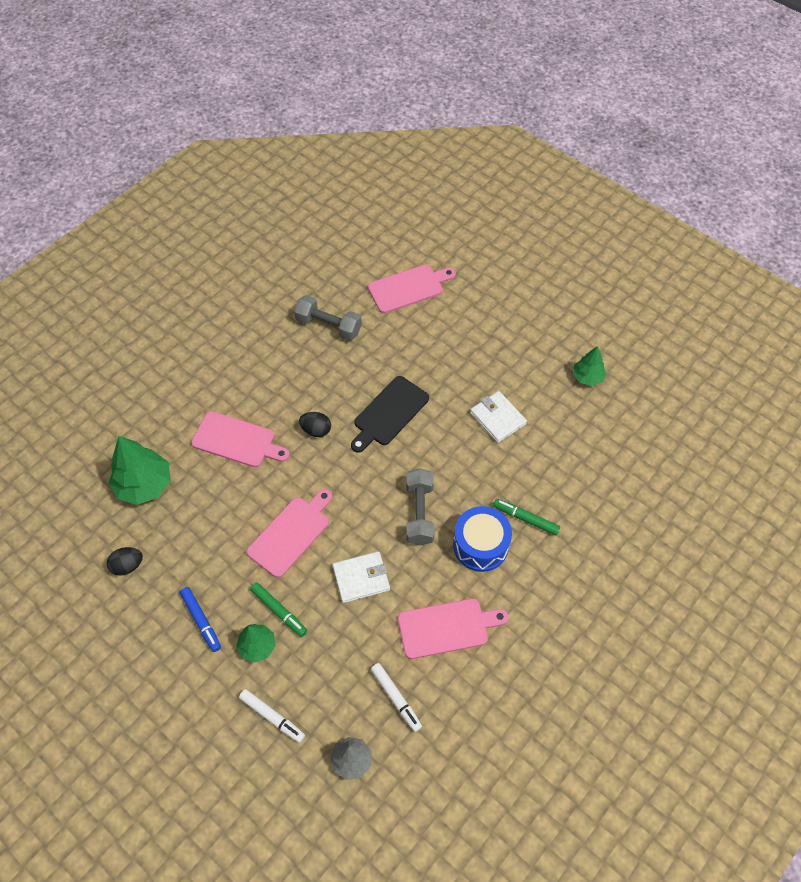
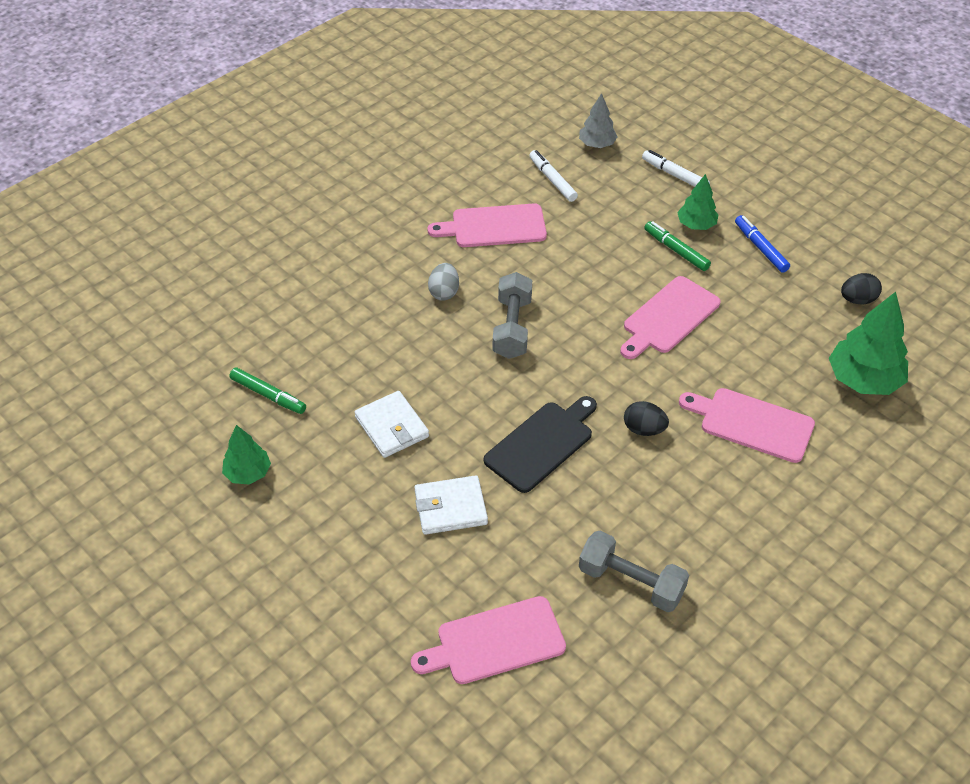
camera: 175 degrees left, 10 degrees down
white wallet [332,551,390,603] -> white wallet moved to [414,475,488,535]
blue drum [453,506,512,572] -> grey egg [428,263,459,301]
green marker [493,499,560,535] -> green marker moved to [229,367,306,414]

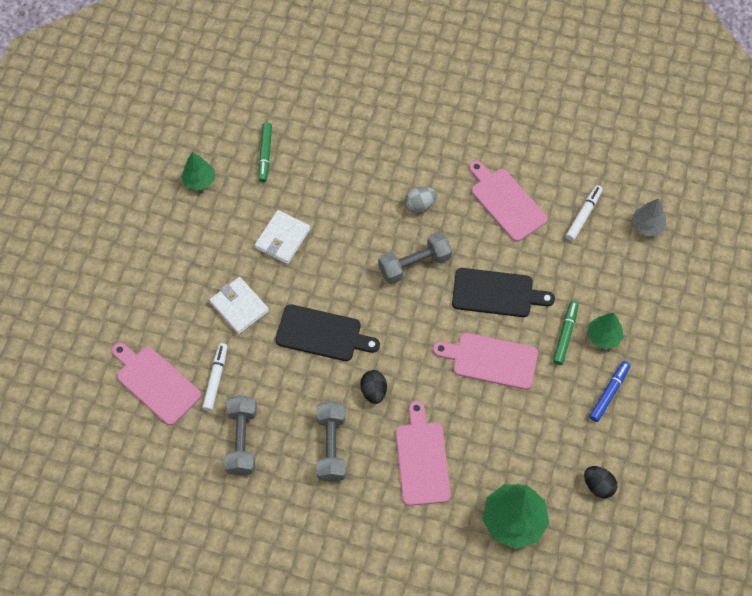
camera: 60 degrees right, 15 degrees up
white marker [642,150,710,187] -> white marker moved to [202,343,227,411]
none -> grey dumbbell [317,401,346,482]
none -> black cutting board [452,268,555,317]

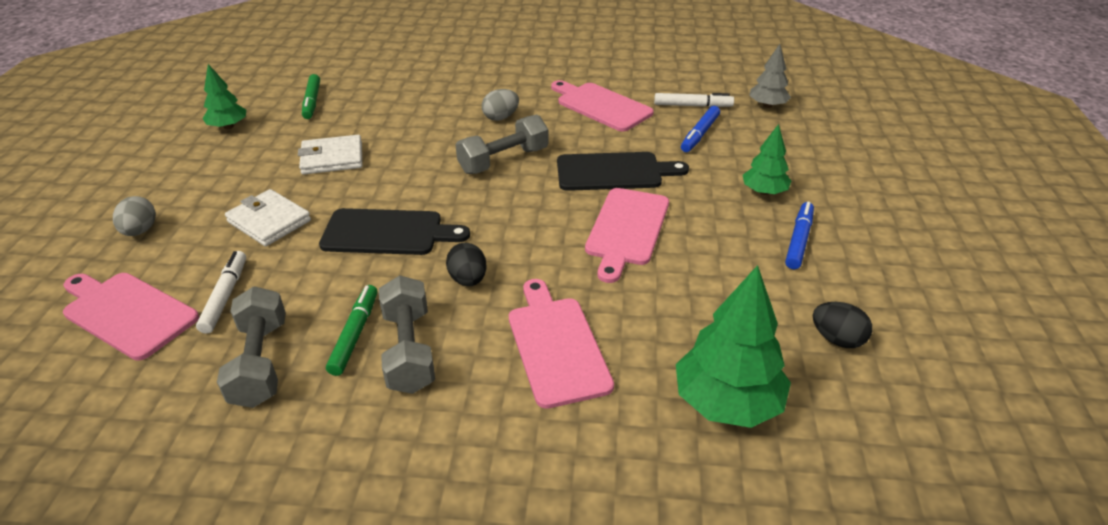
camera: 10 degrees left, 25 degrees down
white wallet [255,210,310,264] -> white wallet turned 60 degrees clockwise [298,135,362,175]
pink cutting board [433,333,538,390] -> pink cutting board turned 75 degrees counterclockwise [585,188,669,283]
green marker [553,300,579,365] -> green marker moved to [326,285,377,376]
white marker [566,185,603,241] -> white marker turned 75 degrees clockwise [654,93,734,107]
none -> grey egg [113,196,156,236]
none -> blue marker [681,106,720,152]

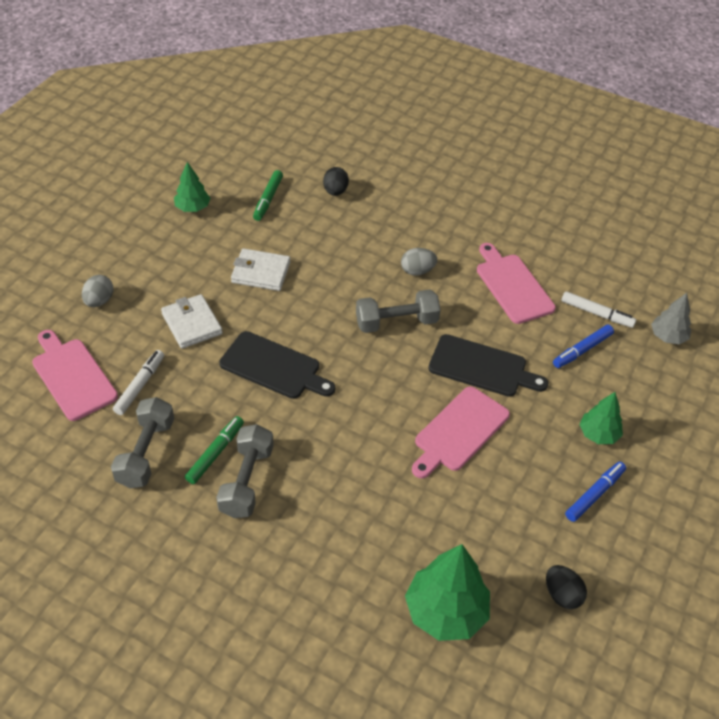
camera: 20 degrees right, 10 degrees up
black egg [446,243,487,286] -> black egg moved to [323,167,349,196]
pink cutting board [509,279,614,409] -> none

